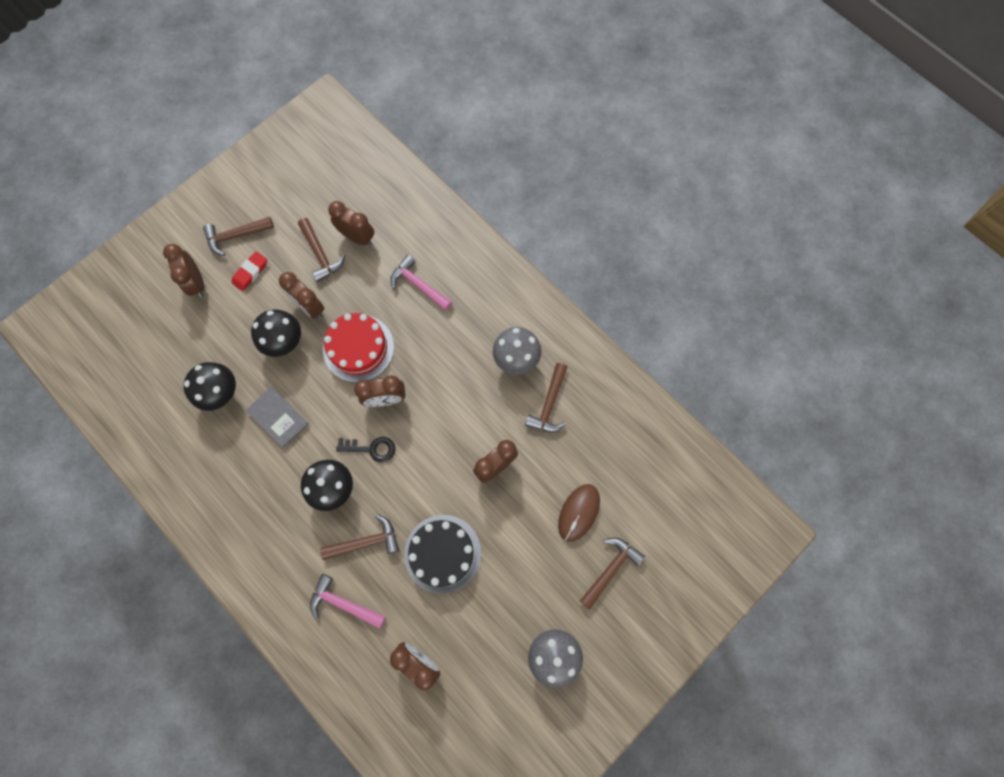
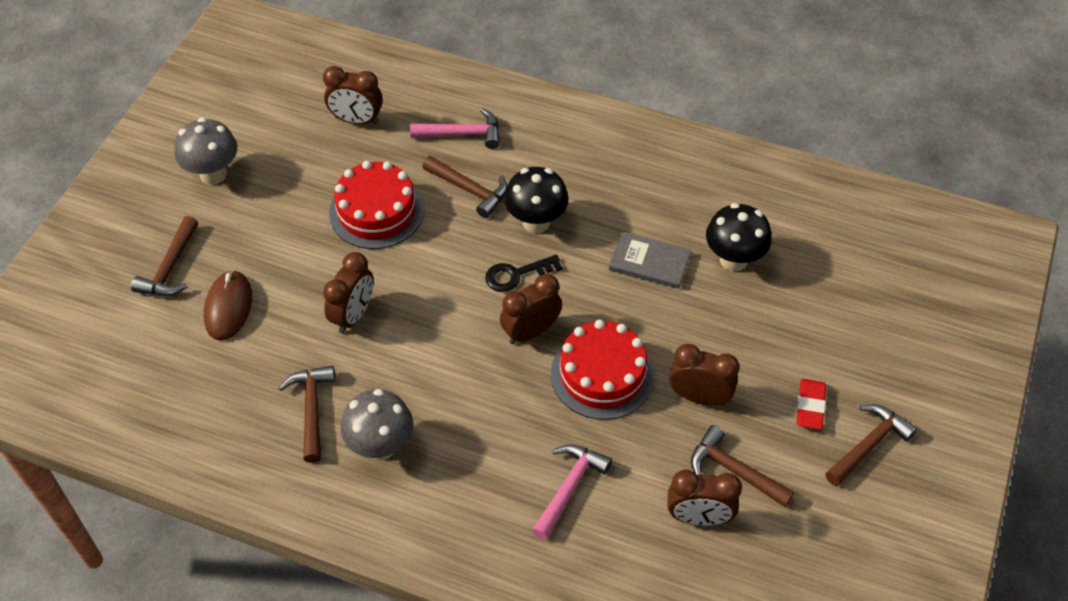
camera: 155 degrees right, 20 degrees down
brown clock [163,244,204,298] -> none
black mushroom [251,309,301,357] -> none
brown hammer [320,514,399,560] -> brown hammer turned 105 degrees counterclockwise [423,156,507,218]
pink hammer [390,255,452,311] -> pink hammer turned 75 degrees counterclockwise [532,444,612,540]
black cake [404,515,481,594] -> red cake [329,161,424,249]

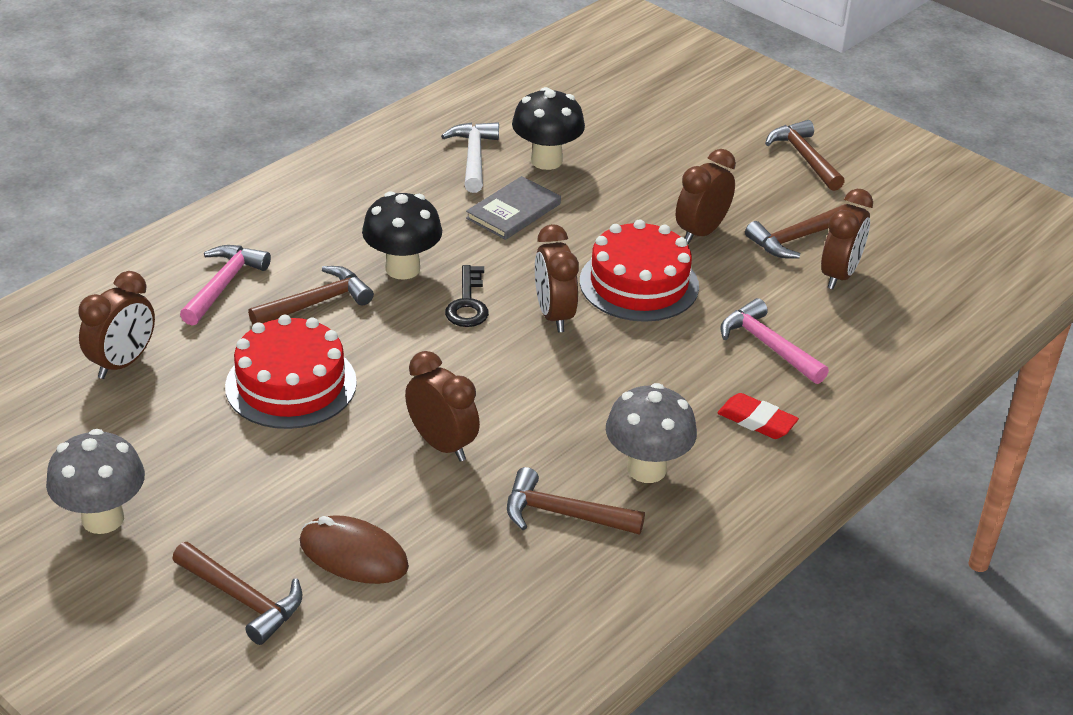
camera: 70 degrees left, 15 degrees down
red eraser [797,379,826,430] -> red eraser moved to [718,393,799,439]
none -> white hammer [441,122,499,193]

